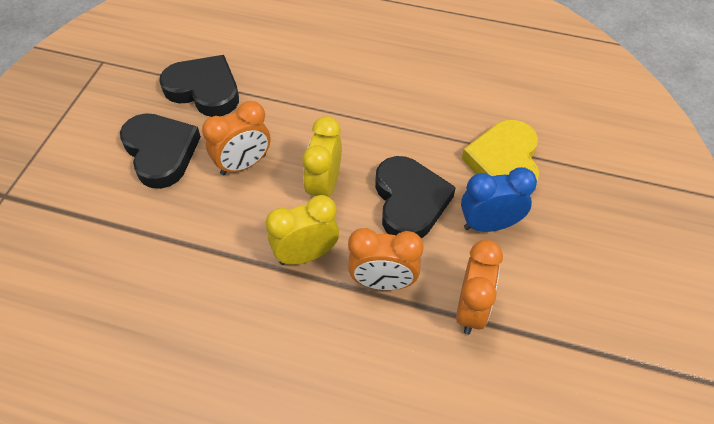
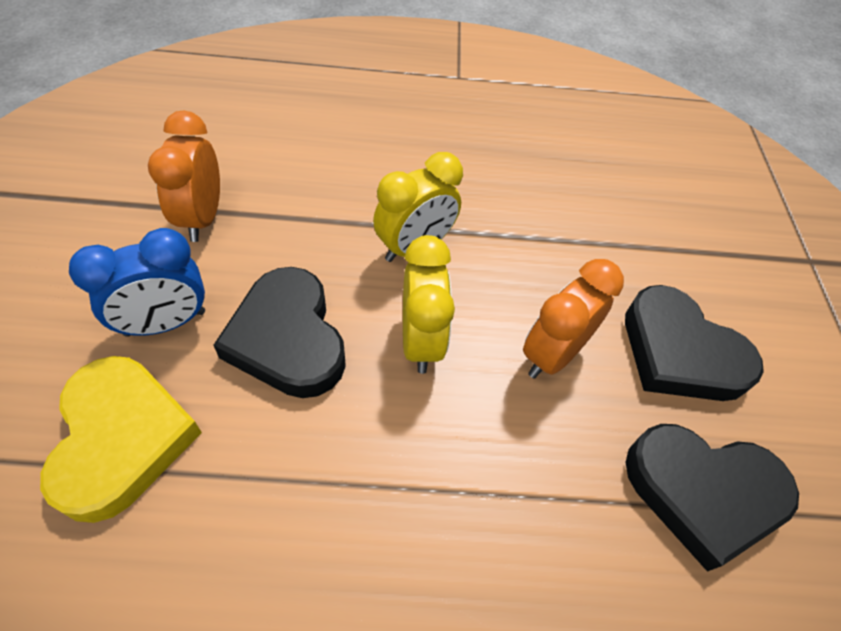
camera: 160 degrees right, 0 degrees up
orange clock [348,228,424,290] -> none

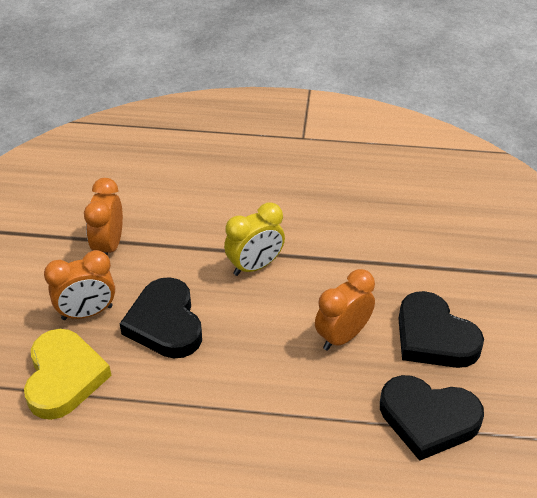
camera: 10 degrees right, 10 degrees down
blue clock [69,228,205,337] -> orange clock [44,250,115,320]
yellow clock [403,235,455,374] -> none

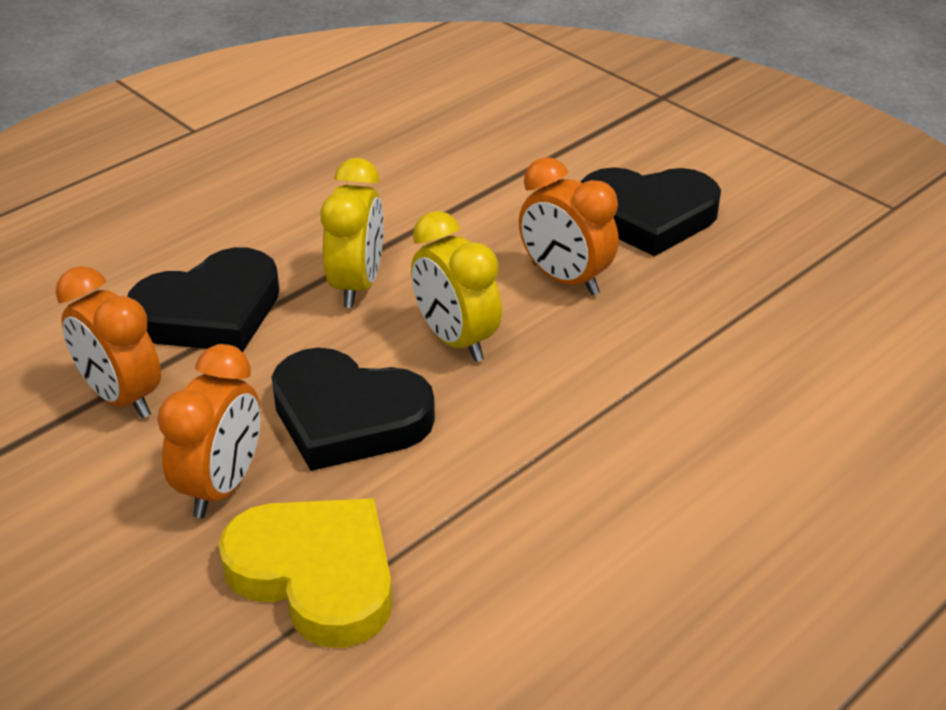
camera: 50 degrees left, 5 degrees down
orange clock [315,269,375,350] -> orange clock turned 45 degrees counterclockwise [519,157,619,296]
black heart [380,375,484,461] -> black heart moved to [127,247,279,352]
none -> yellow clock [411,211,502,362]

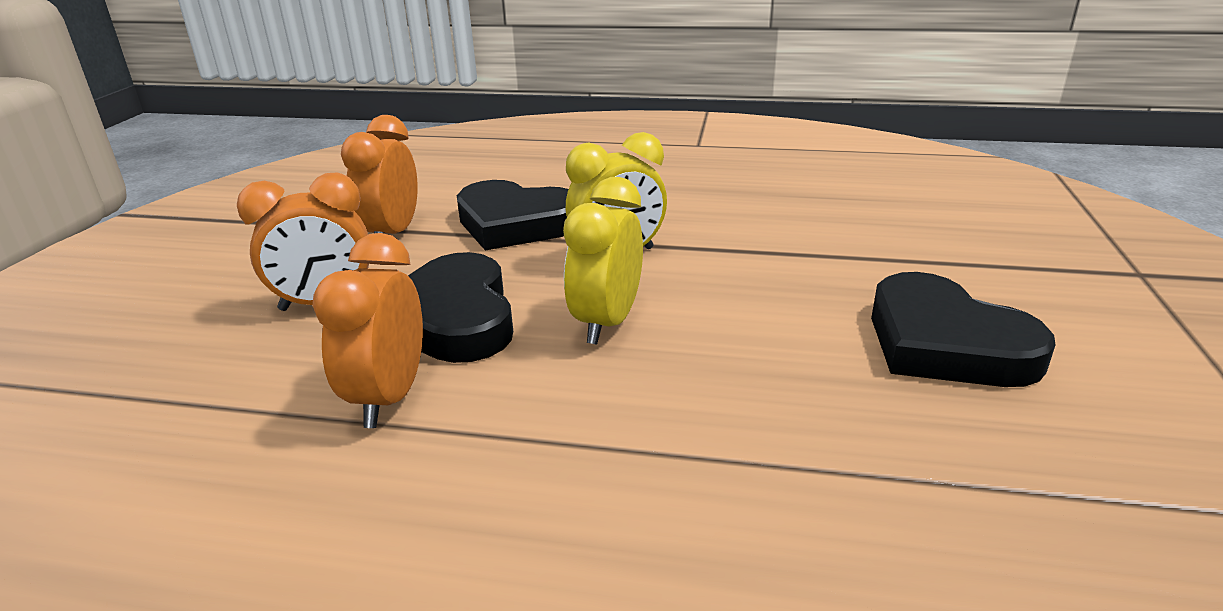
camera: 55 degrees right, 10 degrees down
yellow heart [219,498,392,648] -> none
orange clock [519,157,619,296] -> orange clock moved to [313,233,423,428]

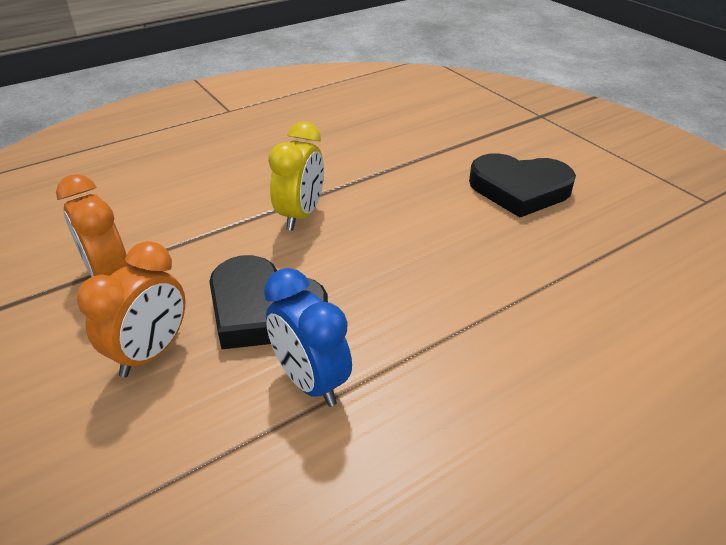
camera: 45 degrees left, 10 degrees up
orange clock [313,233,423,428] -> blue clock [264,268,352,407]
black heart [457,180,568,250] -> none
yellow clock [563,177,643,344] -> none

